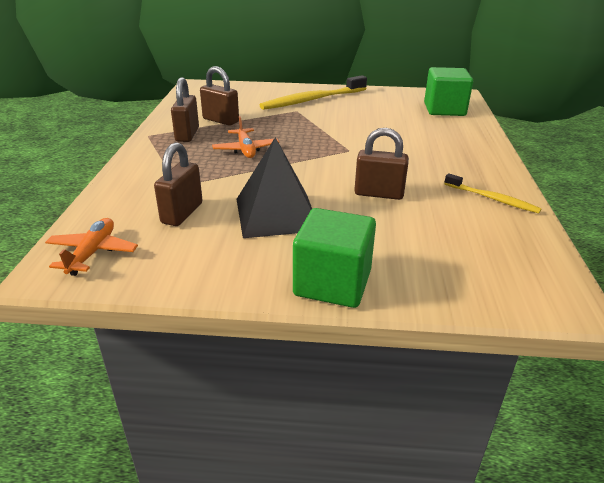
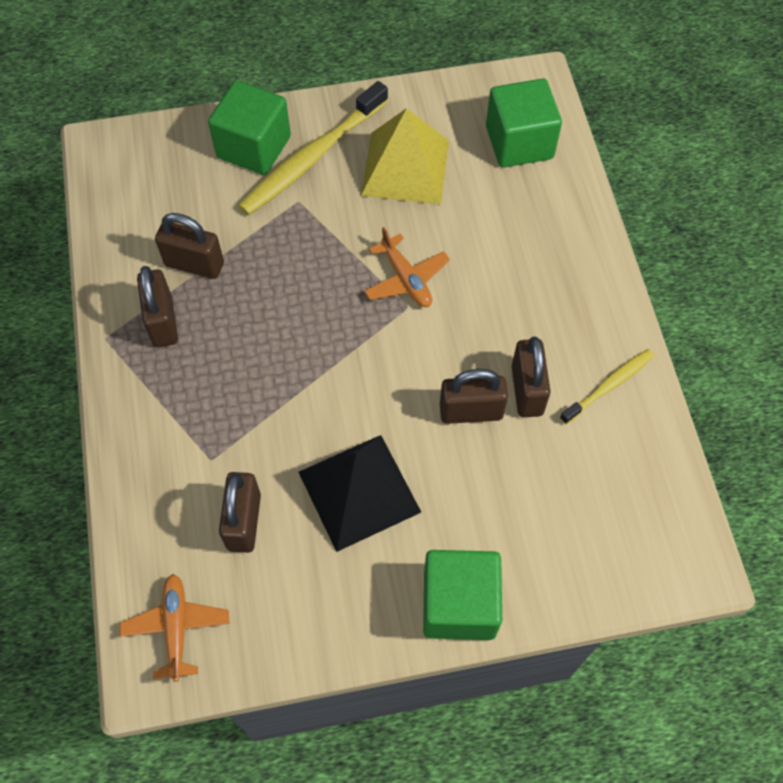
camera: 15 degrees left, 30 degrees up
orange plane [212,116,279,158] -> orange plane moved to [364,227,450,307]
yellow toothbrush [444,173,542,213] -> yellow toothbrush turned 60 degrees counterclockwise [560,349,654,424]
none -> green cube [208,81,291,175]
none -> yellow pyramid [361,108,449,204]
none -> brown padlock [512,337,551,417]

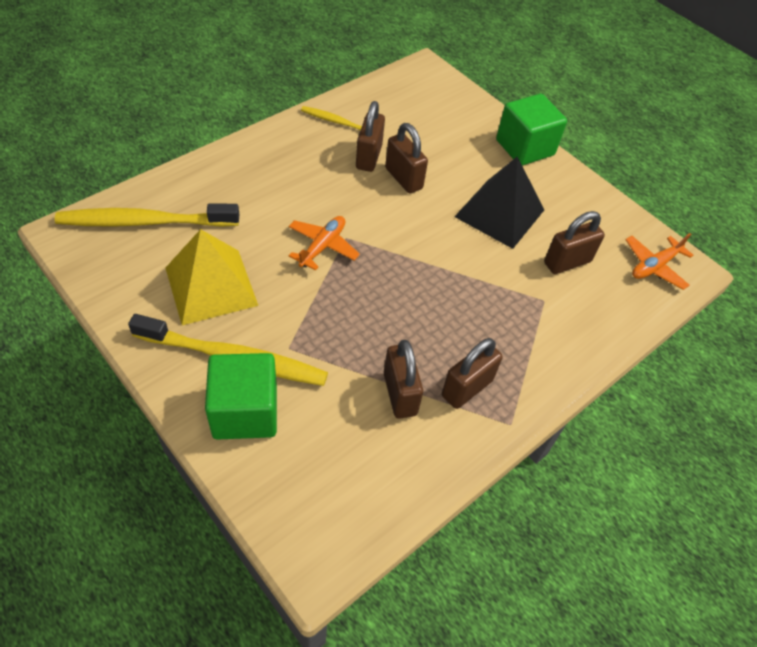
camera: 125 degrees left, 10 degrees down
green cube [486,78,562,168] -> yellow toothbrush [55,203,239,227]
brown padlock [512,337,551,417] -> brown padlock turned 45 degrees counterclockwise [356,101,385,172]

